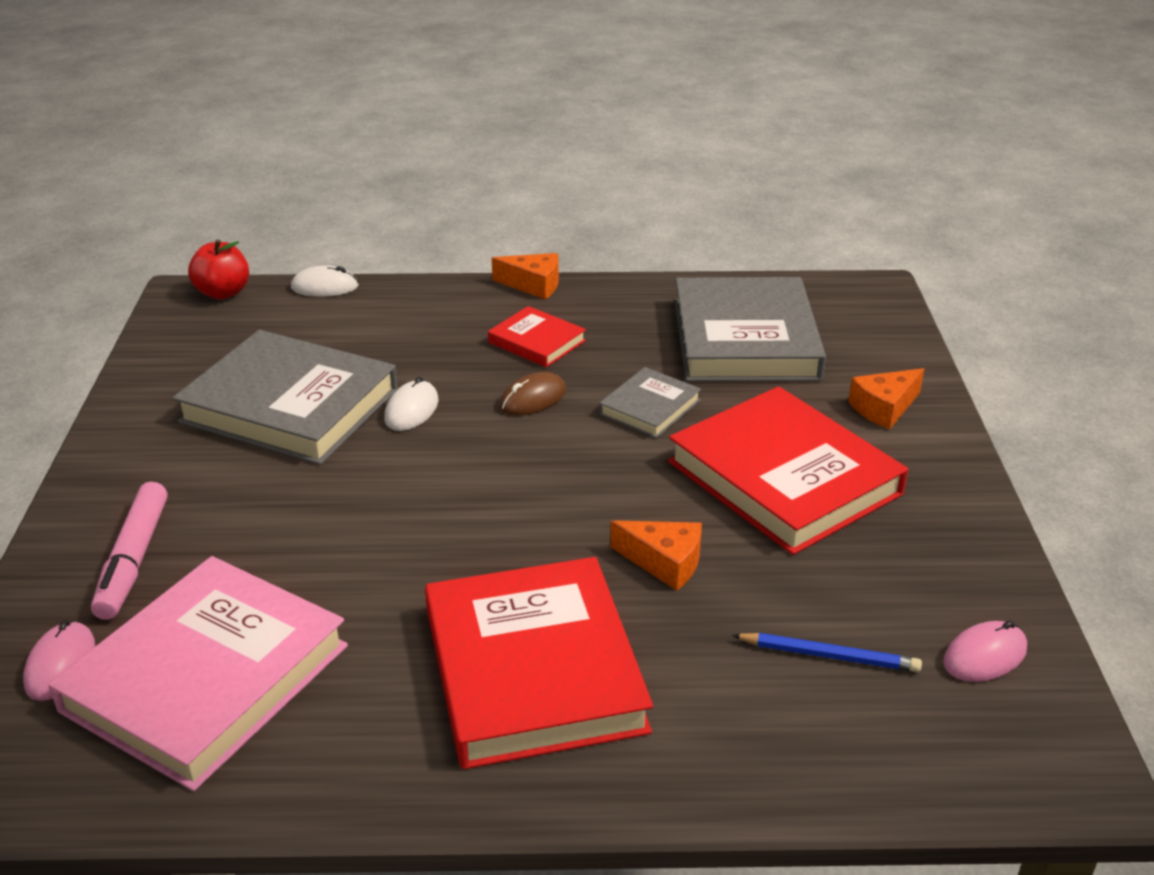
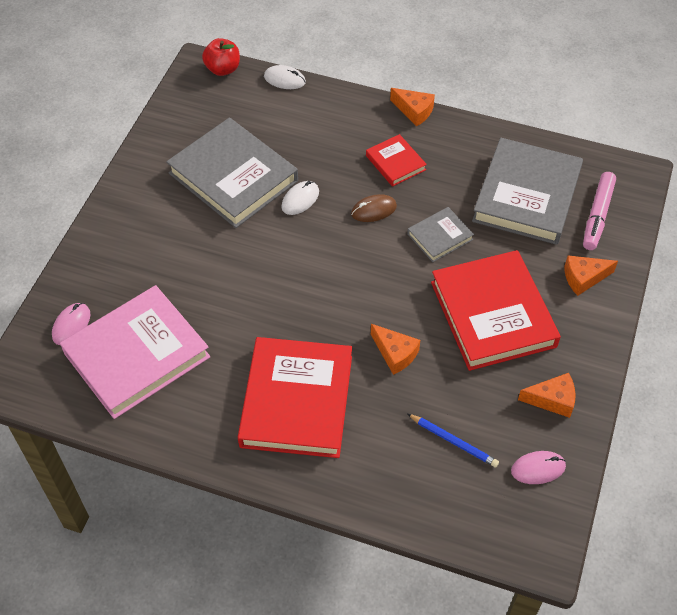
camera: 20 degrees right, 20 degrees up
pink marker [91,482,167,620] -> pink marker moved to [583,172,616,250]
none -> orange cheese [518,373,575,418]

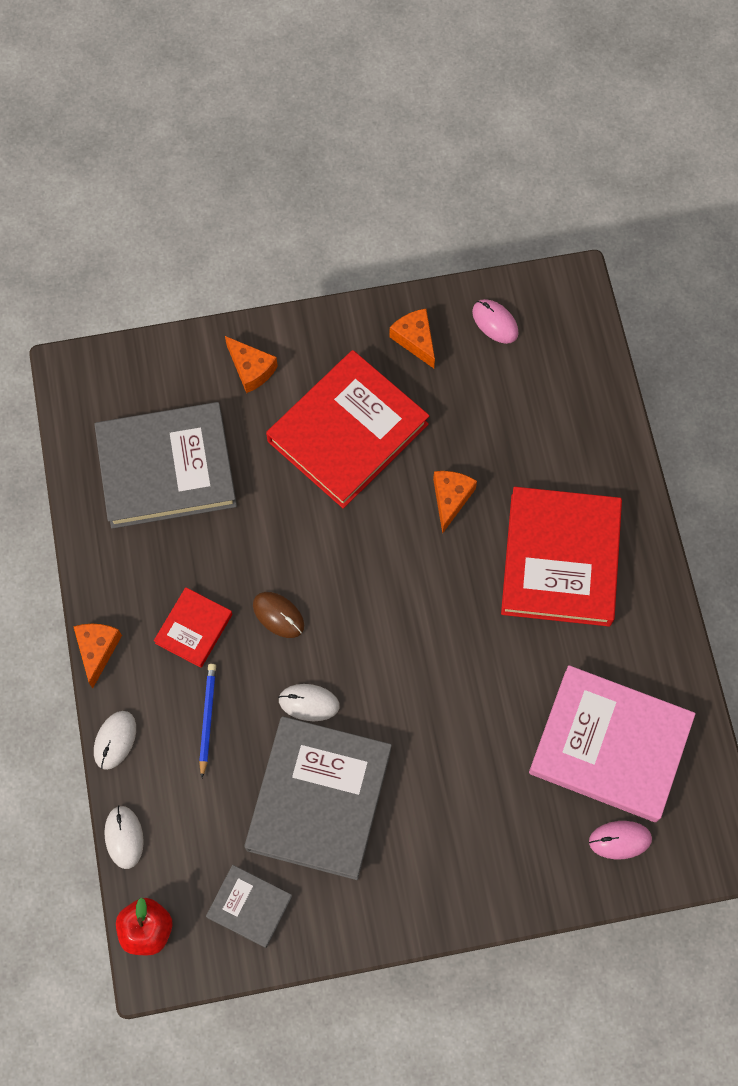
camera: 120 degrees left, 15 degrees up
red book [238,337,352,458] -> red book turned 60 degrees counterclockwise [501,487,622,626]
grey book [407,207,474,262] -> grey book moved to [206,865,292,948]
blue pencil [408,414,499,467] -> blue pencil moved to [199,664,216,778]
pink marker [583,172,616,250] -> none
none -> white mouse [94,711,136,770]

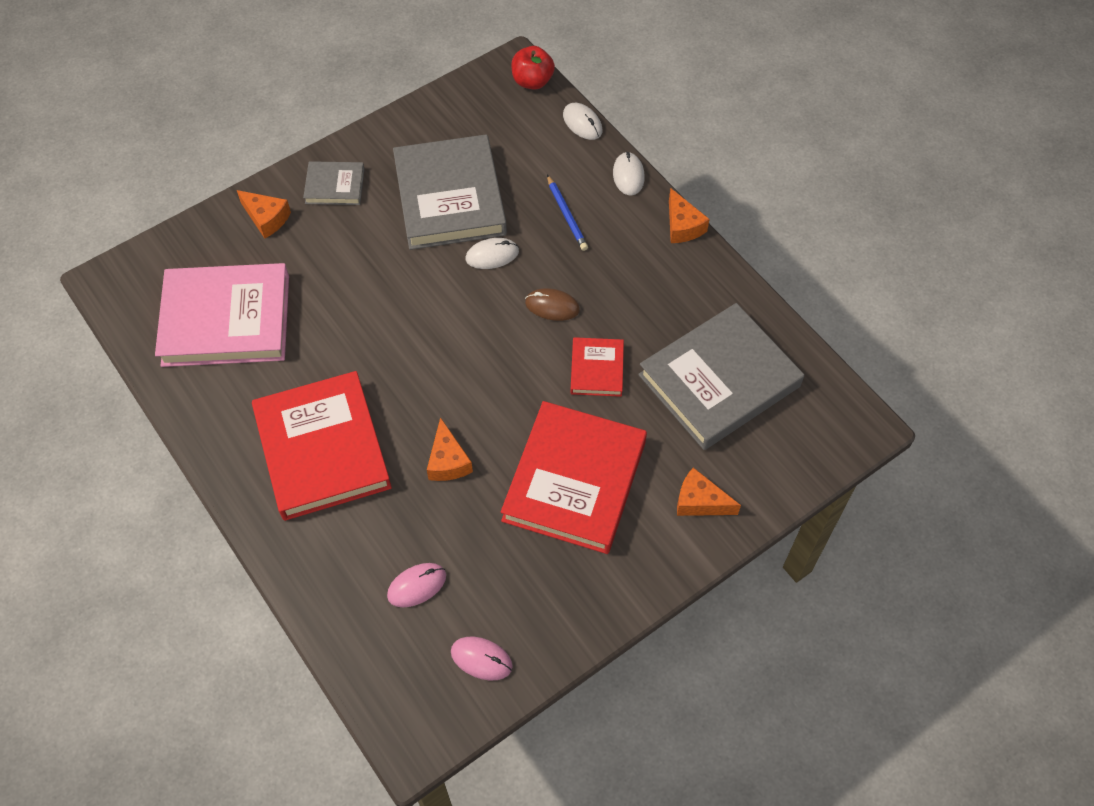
camera: 155 degrees right, 10 degrees down
red book [154,587,232,668] -> red book moved to [570,337,624,397]
grey book [206,865,292,948] -> grey book moved to [303,161,364,205]
orange cheese [389,309,435,368] -> orange cheese moved to [237,190,291,238]
pink mouse [589,821,652,859] -> pink mouse moved to [387,563,446,607]

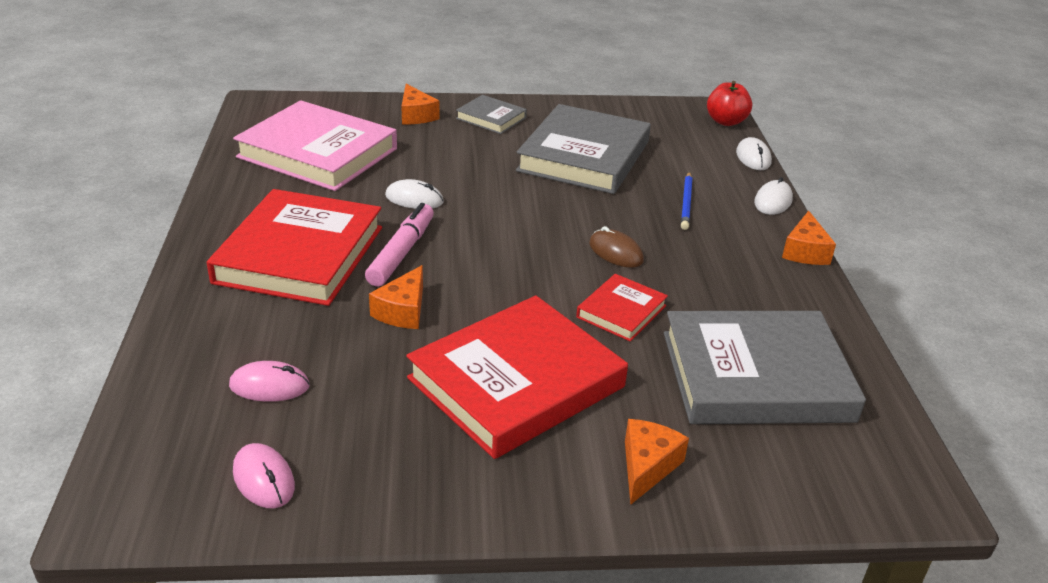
camera: 30 degrees right, 25 degrees down
white mouse [466,238,519,269] -> white mouse moved to [385,179,444,209]
orange cheese [677,467,741,516] -> orange cheese turned 60 degrees clockwise [625,419,689,505]
none -> pink marker [365,203,434,287]

